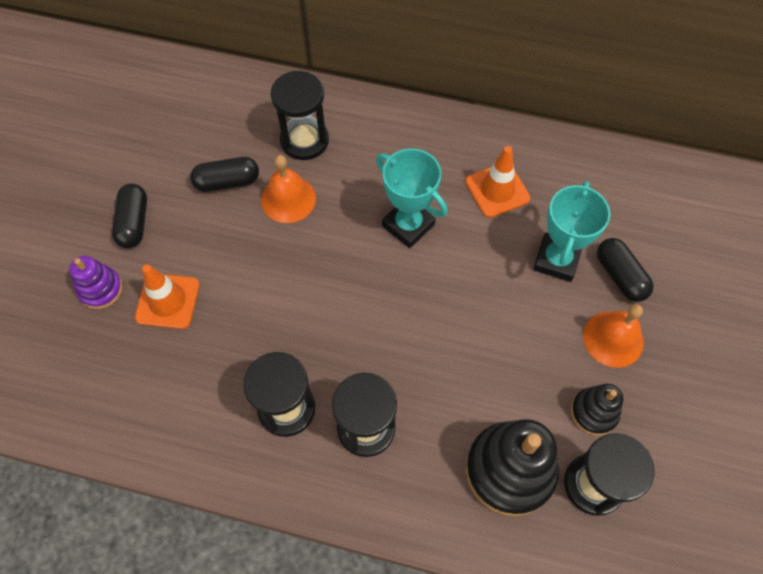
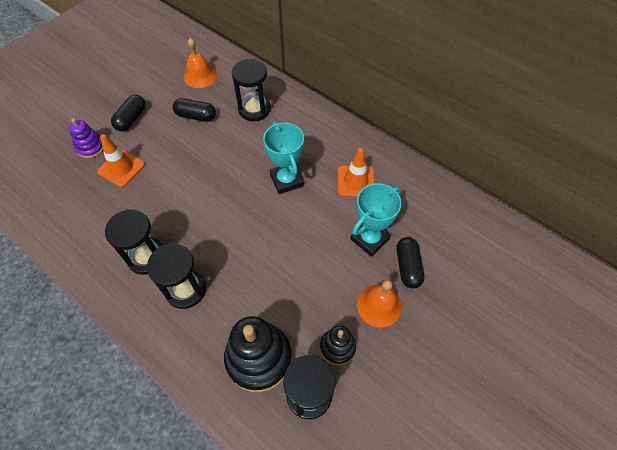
camera: 25 degrees right, 5 degrees down
orange bell [261,155,316,223] -> orange bell moved to [184,38,217,88]

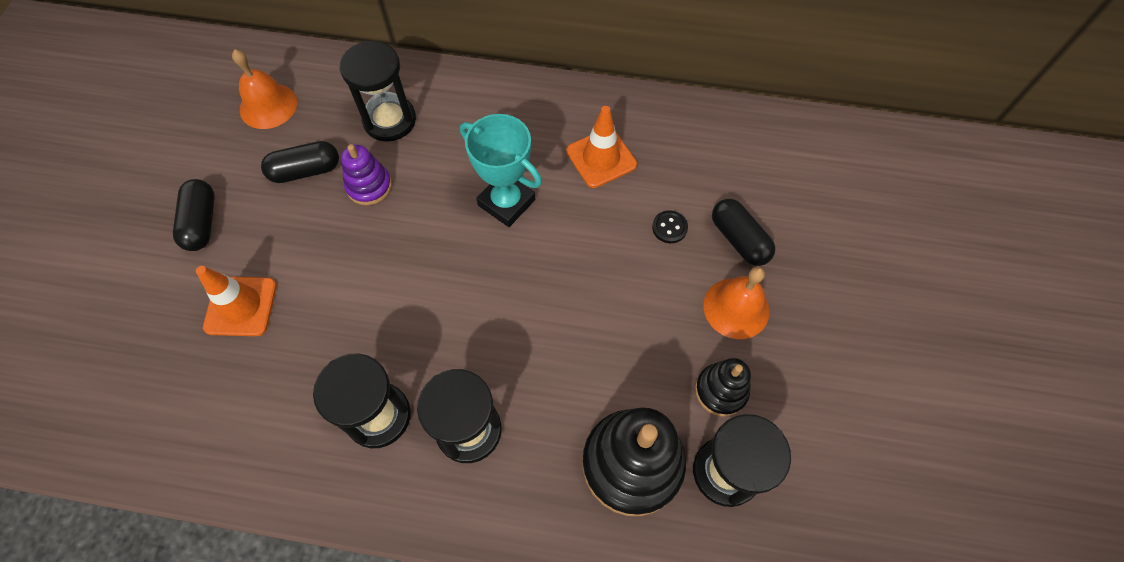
camera: 30 degrees left, 5 degrees up
purple stacking toy [69,118,103,159] -> purple stacking toy moved to [341,144,392,205]
turquoise trophy [350,183,402,257] -> black button [652,211,688,243]

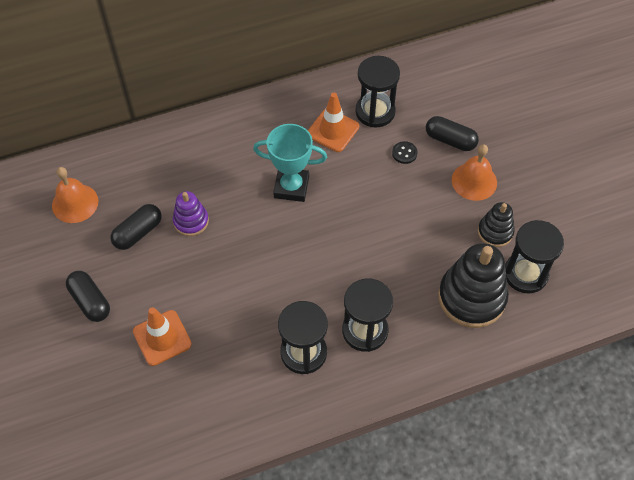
camera: 30 degrees left, 5 degrees down
black hourglass [340,41,416,142] -> black hourglass moved to [355,56,400,127]

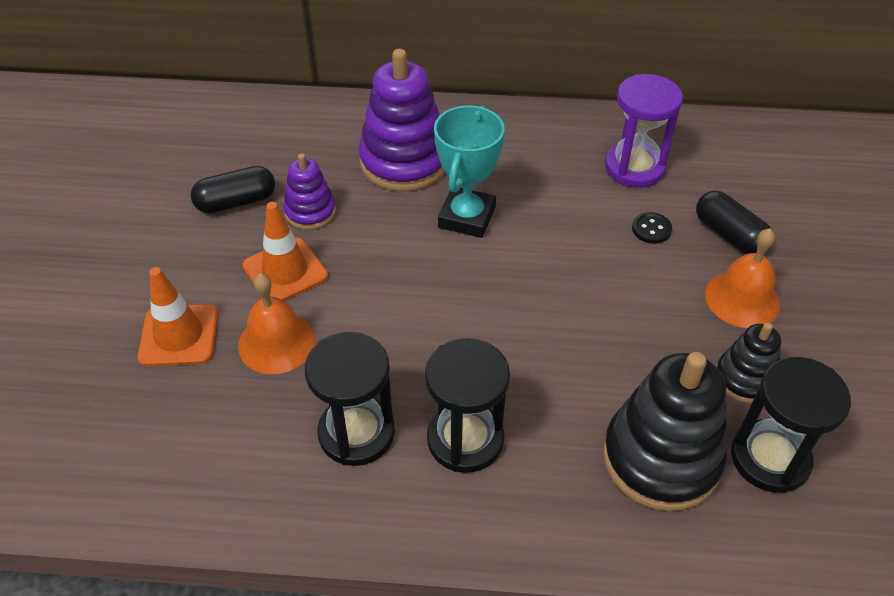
camera: 25 degrees right, 10 degrees down
orange bell [52,167,99,223] -> orange bell moved to [238,273,315,374]
black capsule [66,271,110,322] -> none
turquoise trophy [253,124,327,202] -> turquoise trophy turned 75 degrees clockwise [434,106,505,238]
orange traffic cone [308,93,359,152] -> orange traffic cone moved to [242,202,328,301]
black hourglass [355,56,400,127] -> purple hourglass [605,74,683,188]
none -> purple stacking toy [359,49,445,192]

